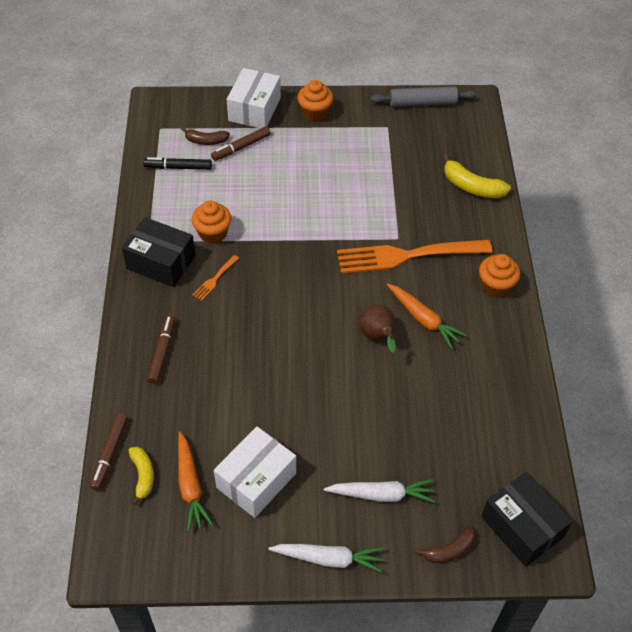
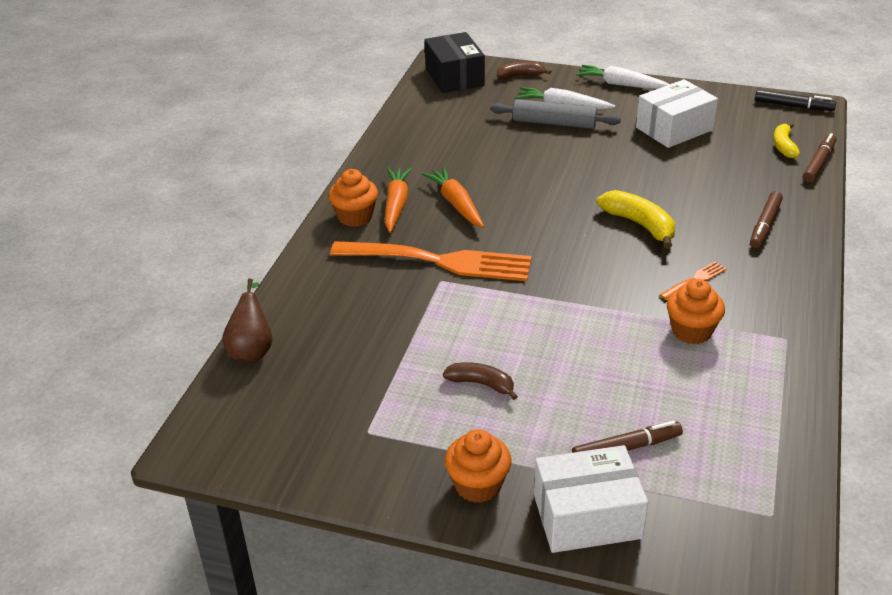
camera: 160 degrees left, 15 degrees down
black box [122,217,196,287] -> none
black marker [143,157,212,170] -> black marker moved to [755,90,836,111]
orange carrot [178,432,213,532] -> orange carrot moved to [385,168,412,233]
brown banana [181,127,230,145] -> brown banana moved to [443,362,518,400]
white box [227,68,281,129] -> white box turned 45 degrees clockwise [534,445,648,553]
brown pear [359,305,396,353] -> brown pear moved to [222,279,272,362]
grey rolling pin [371,86,477,107] -> grey rolling pin moved to [490,99,621,129]
yellow banana [443,154,511,198] -> yellow banana moved to [597,190,675,249]

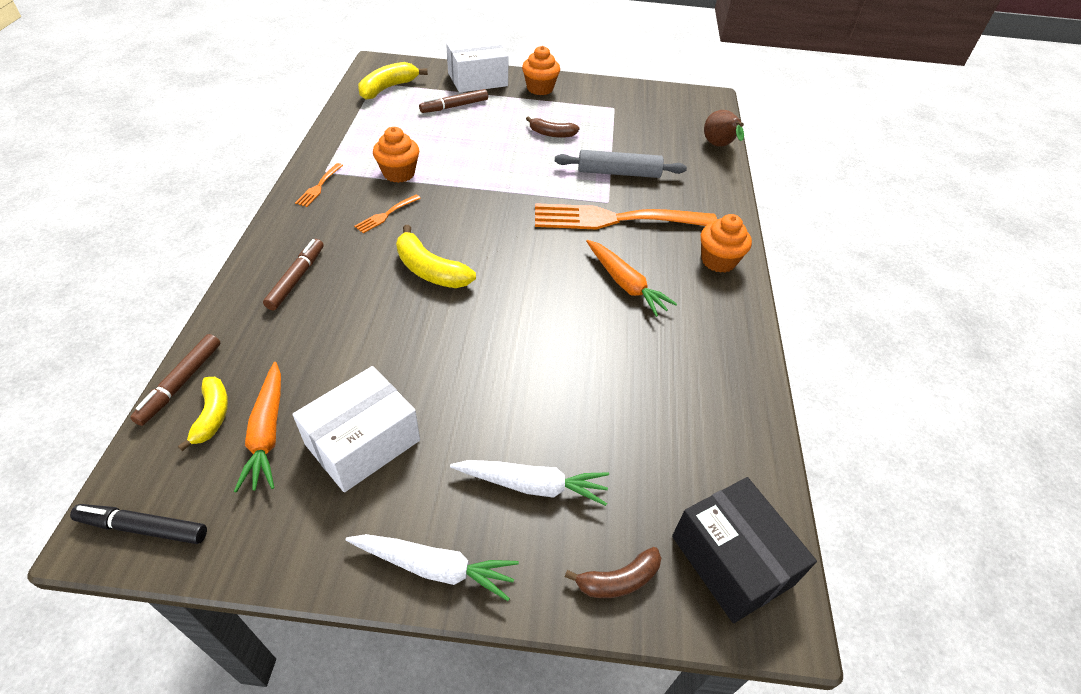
camera: 165 degrees right, 10 degrees up
orange carrot [385,168,412,233] -> orange carrot moved to [234,362,281,493]
grey rolling pin [490,99,621,129] -> grey rolling pin moved to [555,150,687,178]
none -> orange fork [295,163,343,207]
none -> yellow banana [358,62,428,100]

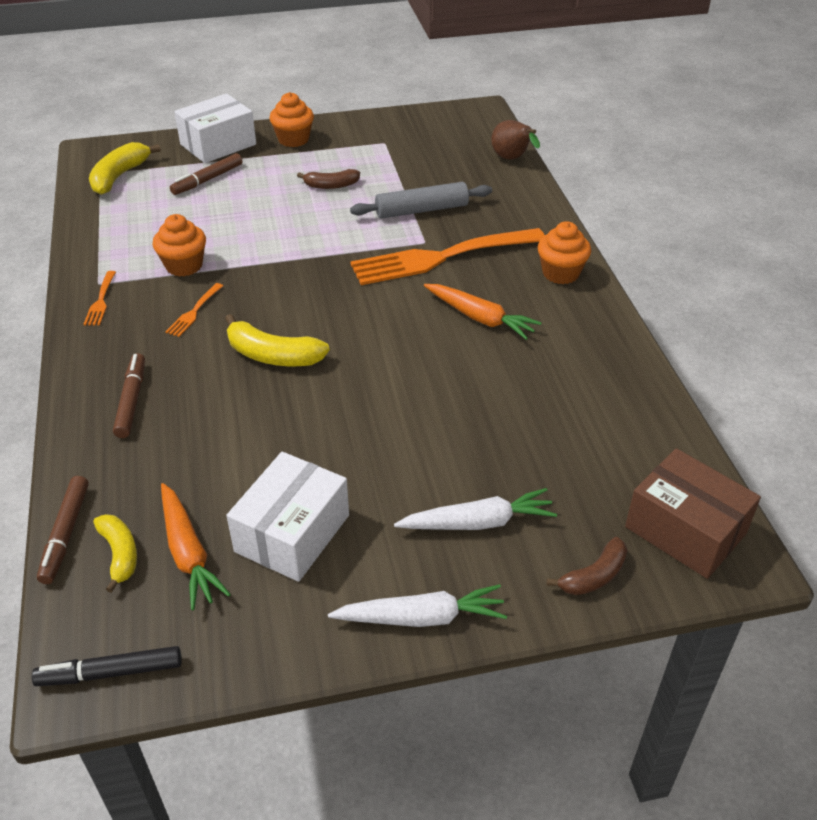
camera: 15 degrees left, 5 degrees down
black box [672,477,817,623] -> brown box [625,448,761,579]

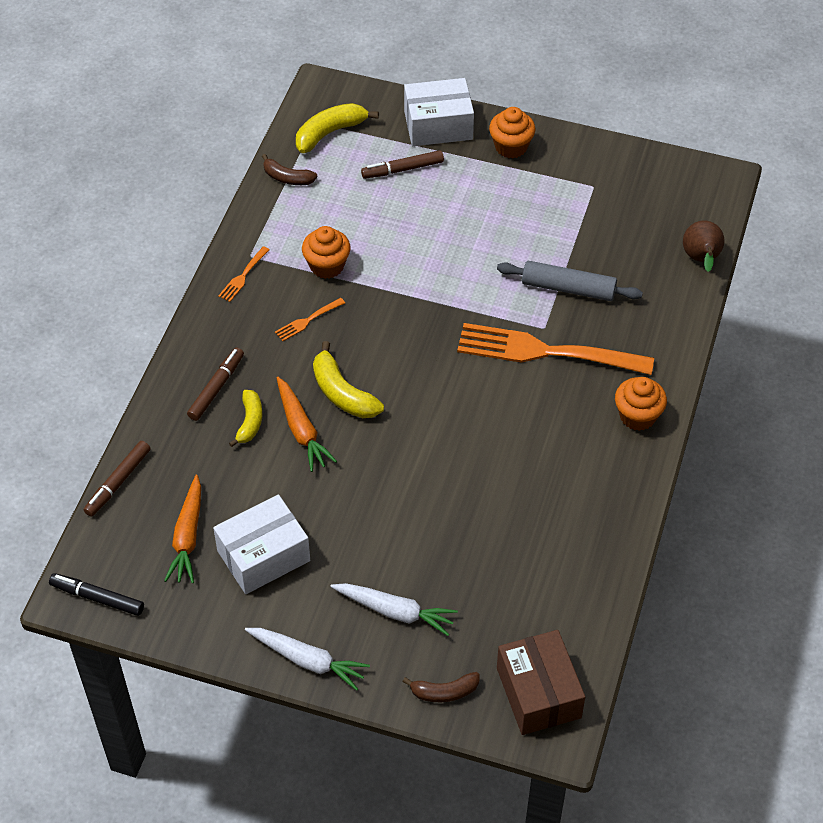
camera: 30 degrees right, 10 degrees up
yellow banana [93,514,137,593] -> yellow banana moved to [229,390,263,447]
brown banana [297,169,360,189] -> brown banana moved to [262,154,318,185]
orange carrot [424,284,541,340] -> orange carrot moved to [277,377,337,472]

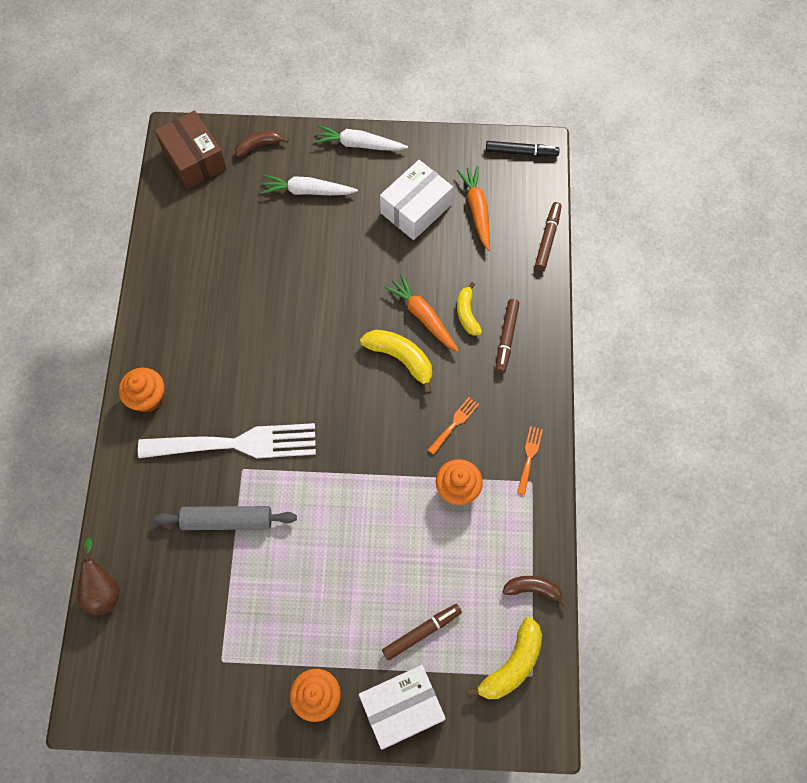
camera: 165 degrees right, 15 degrees up
orange fork [457,323,654,375] -> white fork [138,423,316,458]

